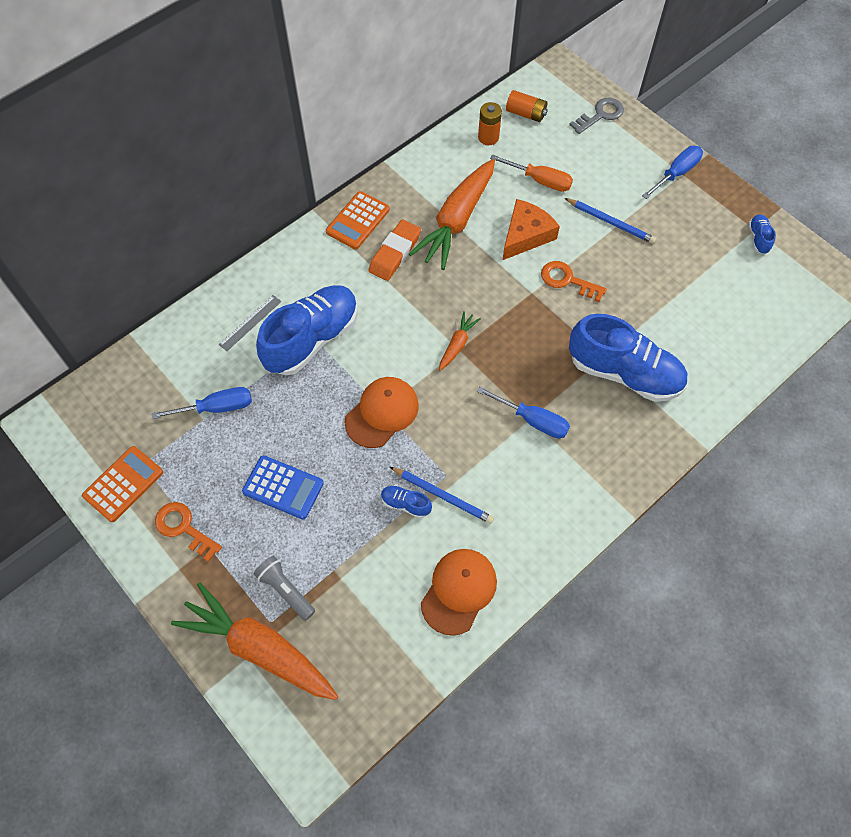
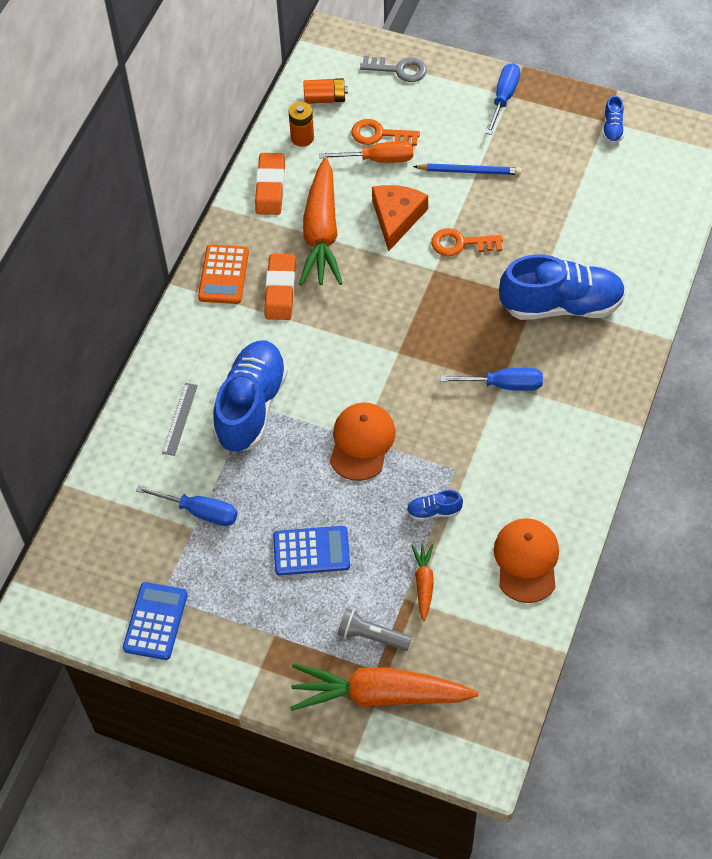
camera: 25 degrees left, 5 degrees down
orange calculator [82,446,163,522] -> blue calculator [123,582,188,660]
blue screwdriver [151,387,252,419] -> blue screwdriver turned 60 degrees clockwise [136,485,238,526]
orange key [155,502,222,562] -> orange key moved to [351,119,420,146]
blue pencil [390,467,494,524] -> none
orange carrot [439,311,481,371] -> orange carrot moved to [411,544,434,621]
grey key [569,98,624,134] -> grey key turned 75 degrees clockwise [360,56,427,82]
blue shoe [748,214,776,254] -> blue shoe turned 150 degrees counterclockwise [603,95,624,144]
none -> orange eraser [255,153,285,215]

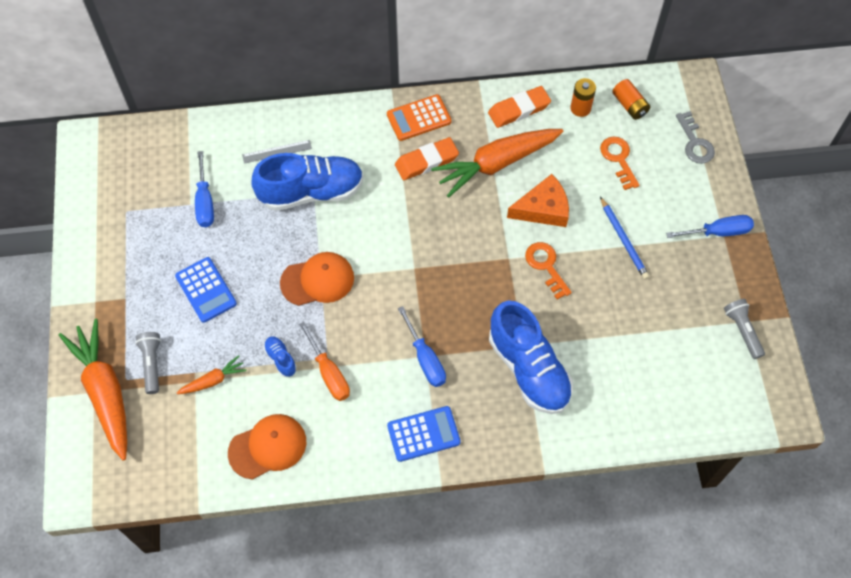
camera: 60 degrees right, 5 degrees up
blue calculator [123,582,188,660] -> blue calculator moved to [387,406,461,462]
orange screwdriver [319,141,413,163] -> orange screwdriver moved to [299,322,350,401]
blue shoe [603,95,624,144] -> grey flashlight [724,299,765,359]

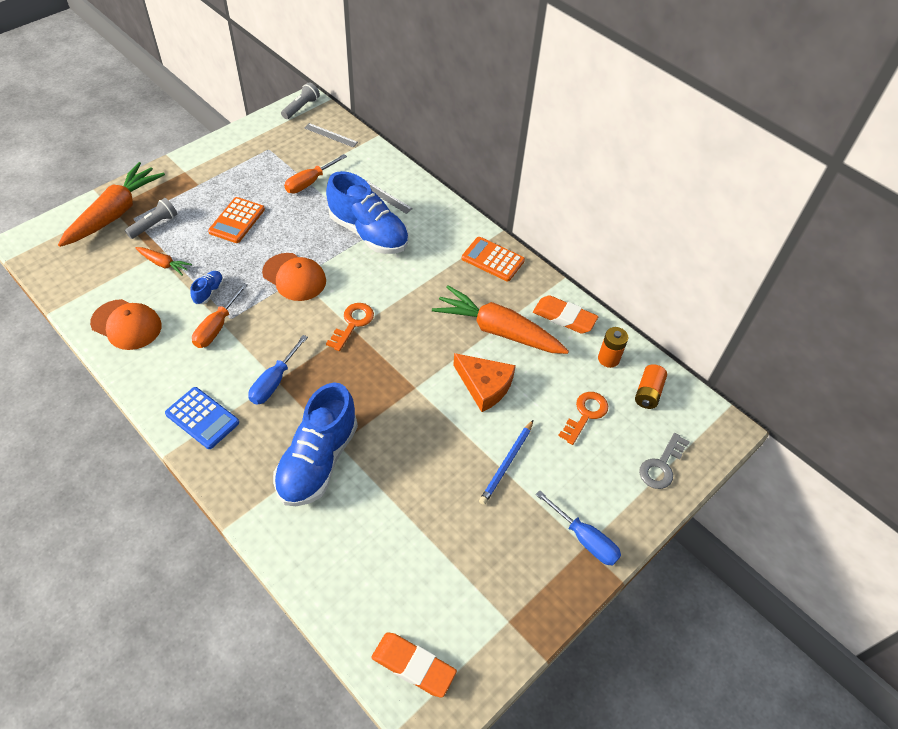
camera: 50 degrees right, 10 degrees down
blue calculator [175,257,237,323] -> orange calculator [208,197,265,243]
blue screwdriver [195,151,214,227] -> orange screwdriver [284,154,347,193]
orange eraser [395,137,459,180] -> orange eraser moved to [371,633,457,698]
orange key [525,242,572,300] -> orange key moved to [326,303,374,351]
grey flashlight [724,299,765,359] -> grey flashlight moved to [281,83,320,119]
none -> grey ruler [304,123,358,147]

